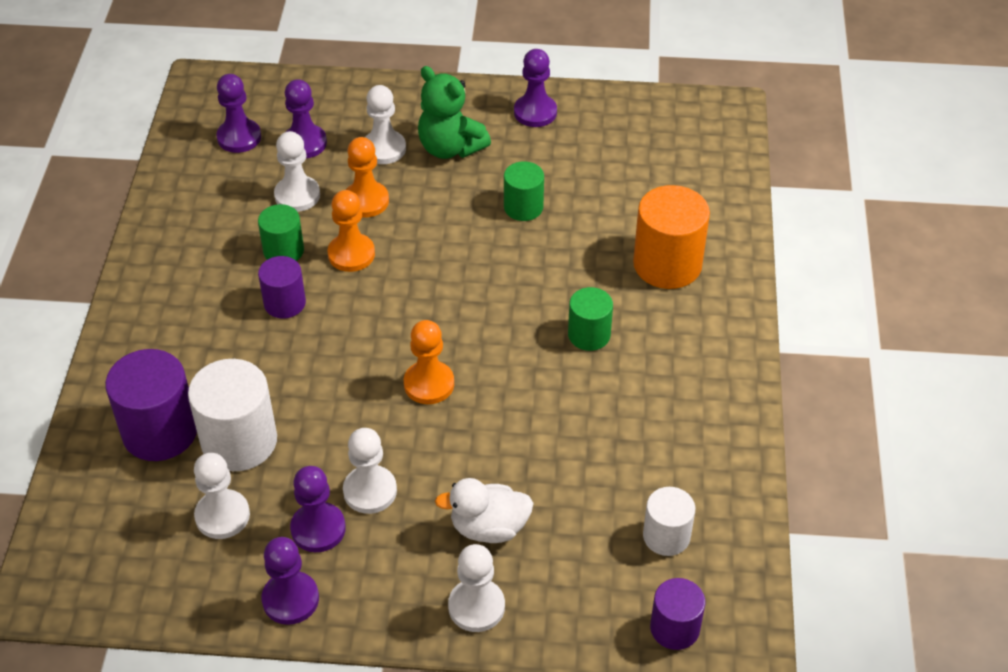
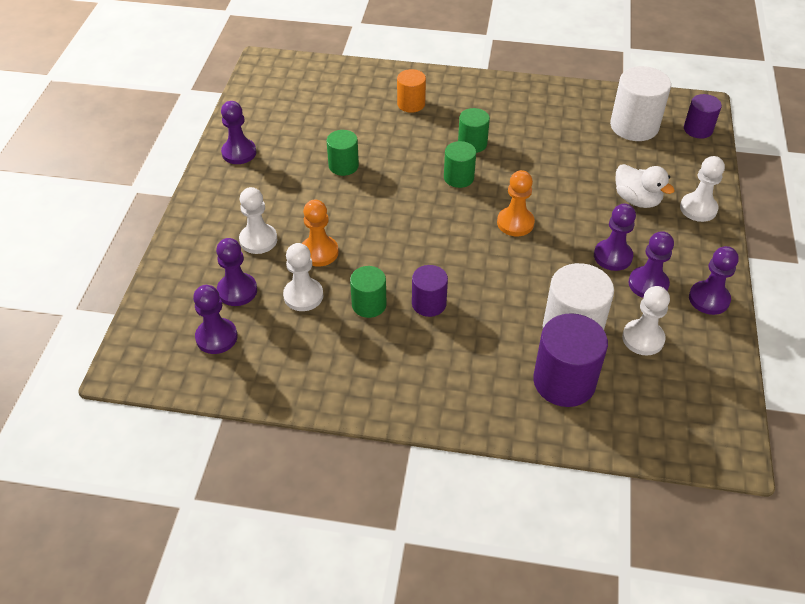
camera: 85 degrees left, 0 degrees up
orange pawn [328,190,375,272] -> none
white pawn [343,428,397,514] -> purple pawn [594,204,636,271]
green teddy bear [418,66,491,159] -> none
white duck [435,478,534,543] -> white duck turned 45 degrees counterclockwise [616,164,675,208]
orange cylinder [633,185,710,289] -> orange cylinder [397,69,426,113], size x0.60
white cylinder [643,487,695,556] -> white cylinder [610,66,671,141], size x1.68
none -> green cylinder [444,141,476,188]

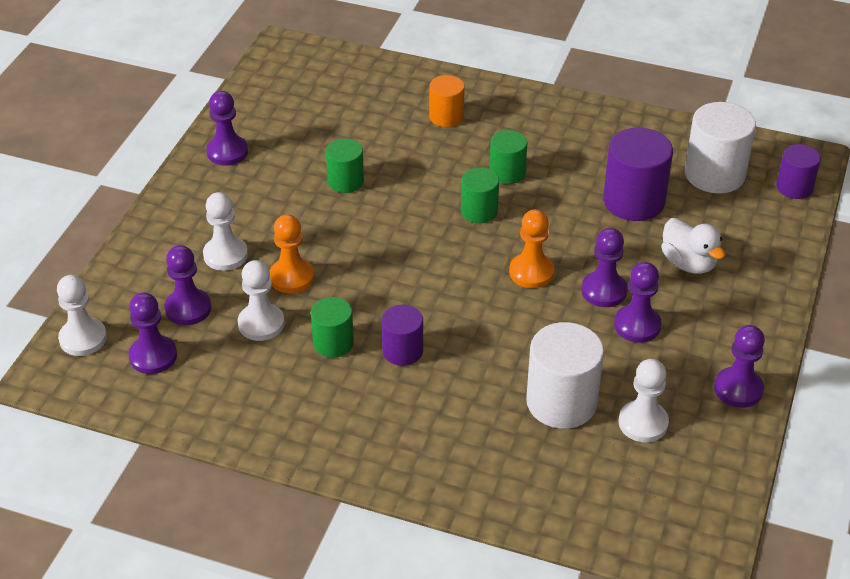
camera: 10 degrees right, 5 degrees down
purple cylinder [533,313,608,407] -> purple cylinder moved to [603,128,673,221]
purple pawn [629,231,674,298] -> purple pawn moved to [581,228,627,307]
white pawn [680,156,725,222] -> white pawn moved to [57,275,107,356]

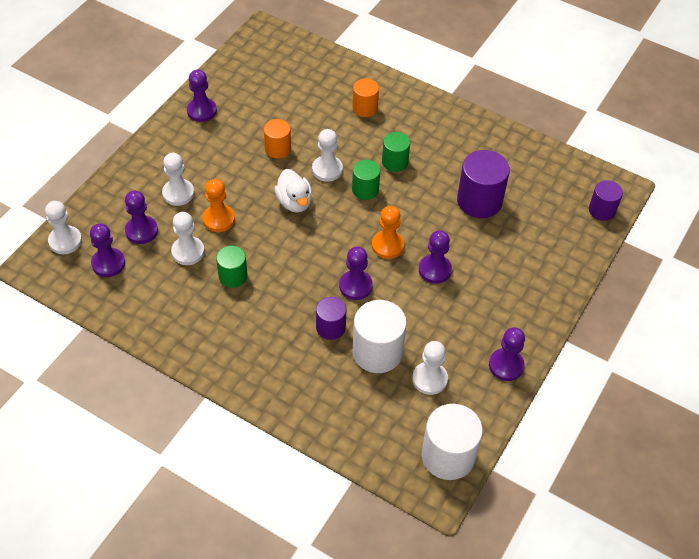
camera: 10 degrees right, 10 degrees up
green cylinder [326,138,364,193] -> orange cylinder [264,119,291,159]
purple cylinder [382,305,423,366] -> purple cylinder moved to [316,297,346,340]
purple pawn [614,262,662,343] -> purple pawn moved to [339,247,373,300]
white duck [661,218,726,274] -> white duck moved to [274,169,312,213]
white cylinder [685,102,756,194] -> white cylinder moved to [422,404,483,480]
none -> white pawn [312,129,343,182]

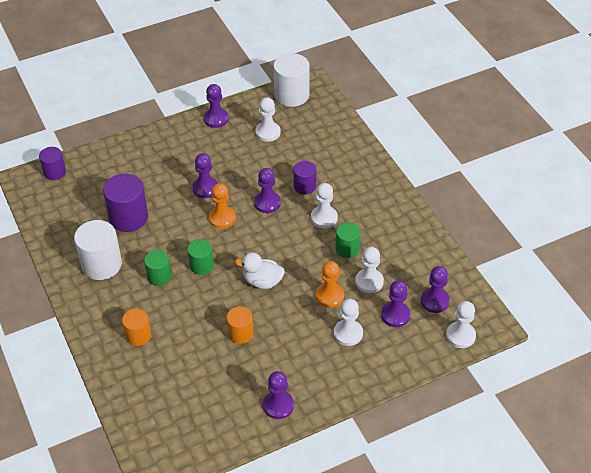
camera: 145 degrees left, 5 degrees down
white duck [274,169,312,213] -> white duck turned 90 degrees counterclockwise [235,253,285,289]
white pawn [312,129,343,182] -> white pawn moved to [311,183,338,228]
white cylinder [352,300,407,373] -> white cylinder moved to [74,220,122,280]

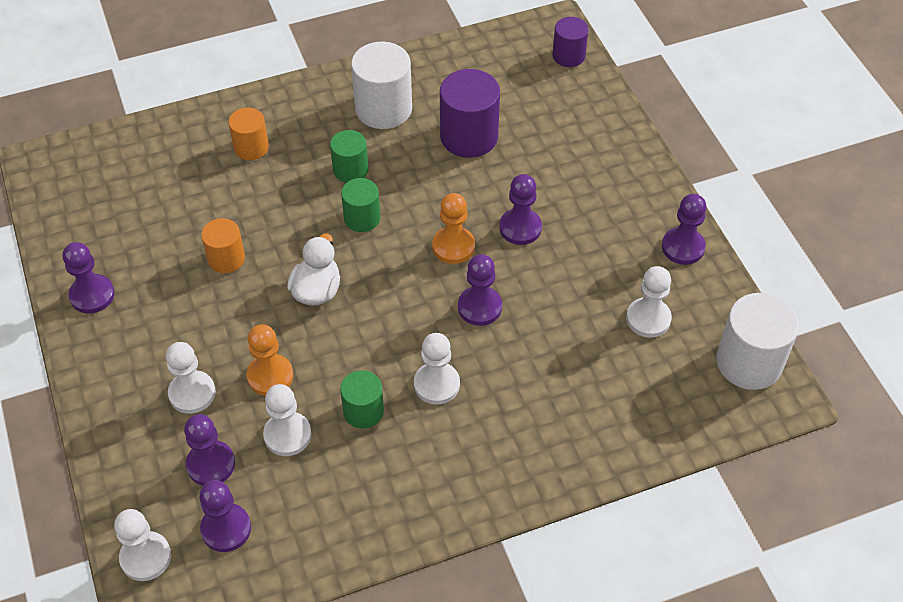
camera: 95 degrees right, 5 degrees up
purple cylinder [293,161,317,195] -> none

